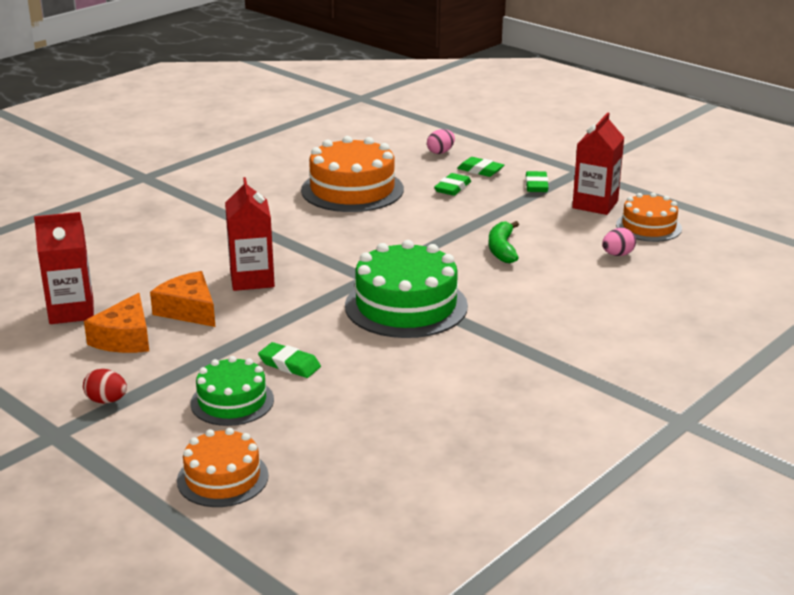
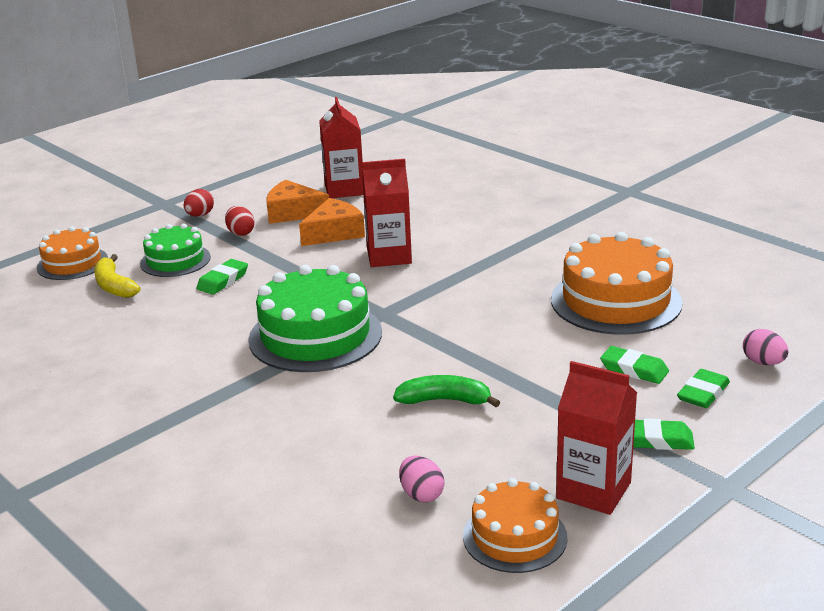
camera: 95 degrees right, 0 degrees up
none -> yellow banana [94,254,140,298]
none -> red egg [225,206,255,236]

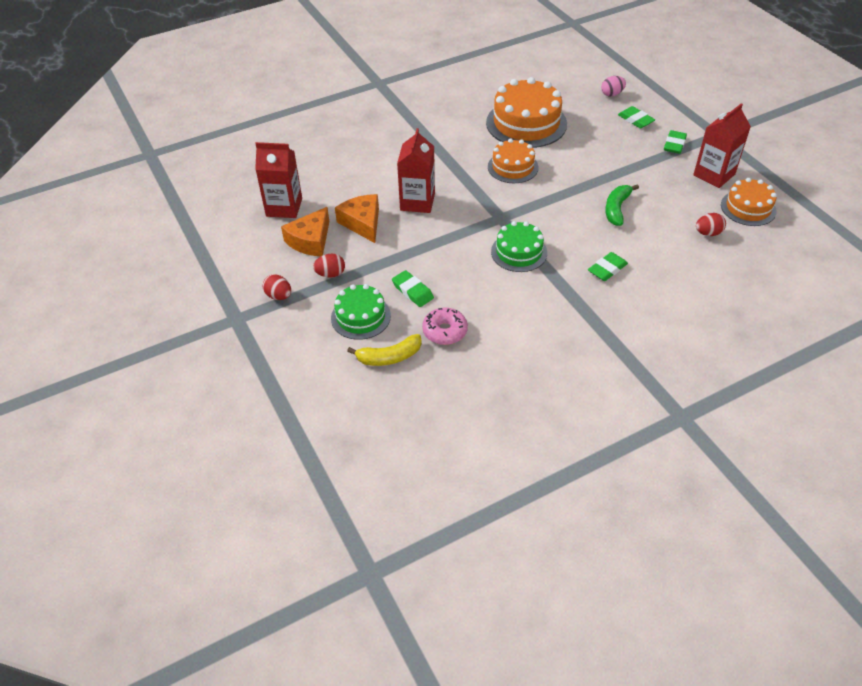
camera: 75 degrees left, 20 degrees up
orange cake [37,226,108,280] -> orange cake moved to [488,138,539,183]
green cake [248,265,382,372] -> green cake [491,221,547,272], size x0.59
pink egg [399,456,444,503] -> red egg [696,213,726,236]
green eraser [600,346,669,384] -> green eraser moved to [588,252,628,281]
none -> pink donut [422,308,468,345]

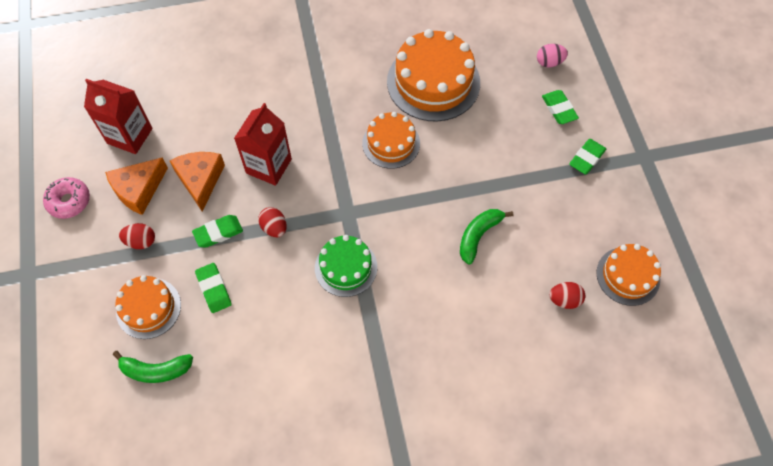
camera: 15 degrees right, 15 degrees up
red egg [263,274,291,300] -> red egg moved to [258,207,287,237]
green cake [331,284,391,340] -> orange cake [115,275,181,339]
yellow banana [347,334,422,366] -> green banana [113,351,193,383]
pink donut [422,308,468,345] -> pink donut moved to [43,177,90,219]
green eraser [588,252,628,281] -> green eraser moved to [192,215,243,248]
red carton [693,103,751,188] -> none

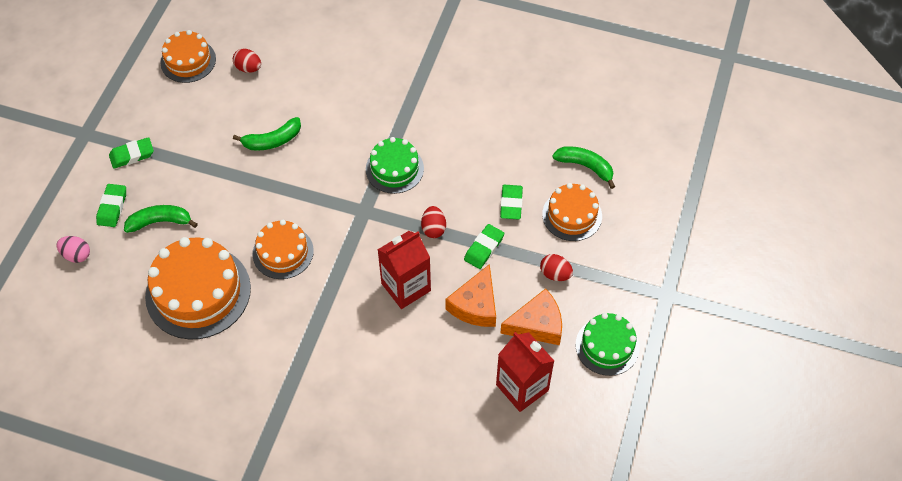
camera: 150 degrees left, 5 degrees down
pink donut [43,177,90,219] -> green cake [576,313,639,376]
green eraser [192,215,243,248] -> green eraser turned 60 degrees counterclockwise [464,224,504,269]
none -> green banana [124,205,198,233]

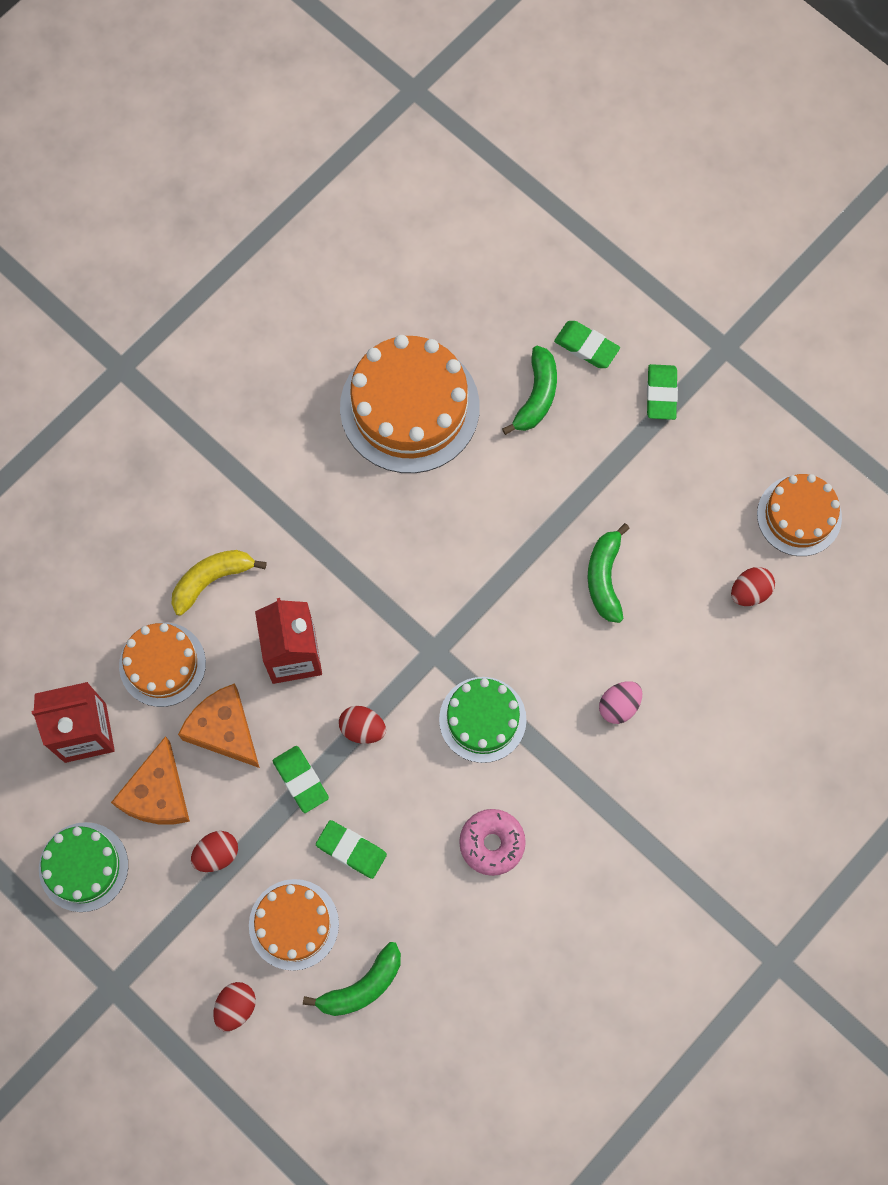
camera: 115 degrees right, 15 degrees up
pink egg [57,236,90,263] -> pink egg moved to [599,681,642,724]
orange cake [253,220,314,279] -> orange cake moved to [119,622,206,707]
none -> yellow banana [171,550,267,616]
none -> red egg [213,982,256,1031]
none -> pink donut [459,809,526,876]

